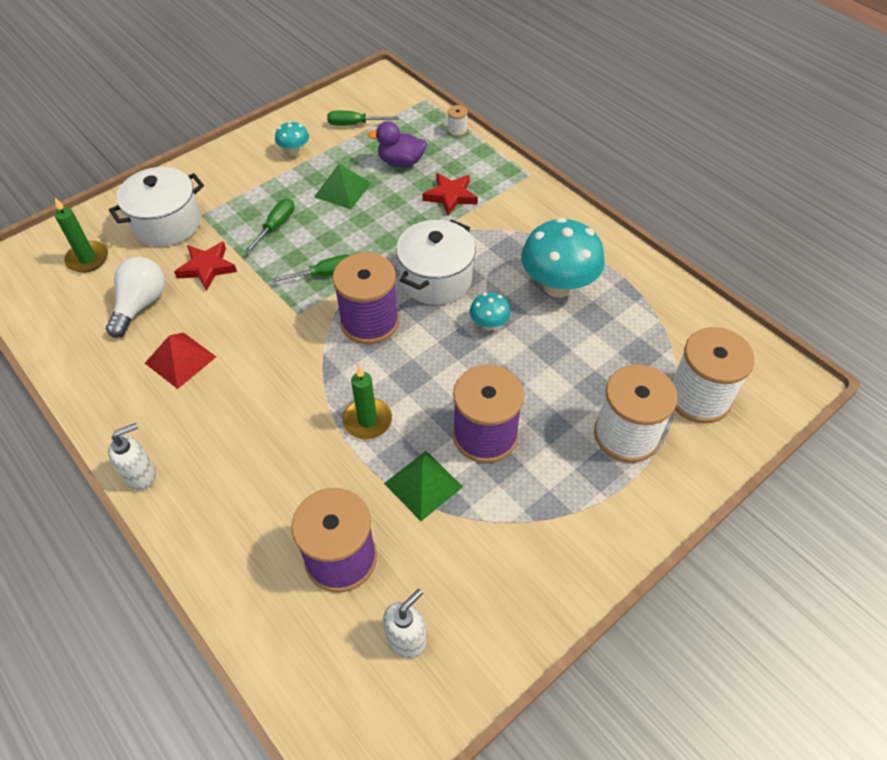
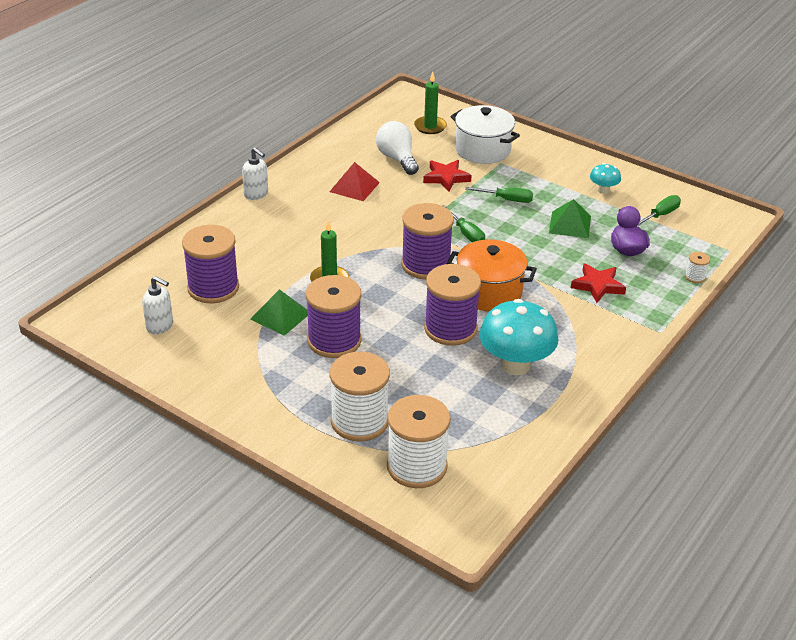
camera: 75 degrees right, 15 degrees down
white light bulb [106,257,165,338] -> white light bulb turned 120 degrees counterclockwise [376,121,419,175]
green screwdriver [327,111,398,126] -> green screwdriver turned 60 degrees clockwise [637,195,681,226]
white pot [396,219,476,305] -> orange pot [447,240,537,311]
turquoise mushroom [470,292,511,331] -> purple spool [424,264,481,346]

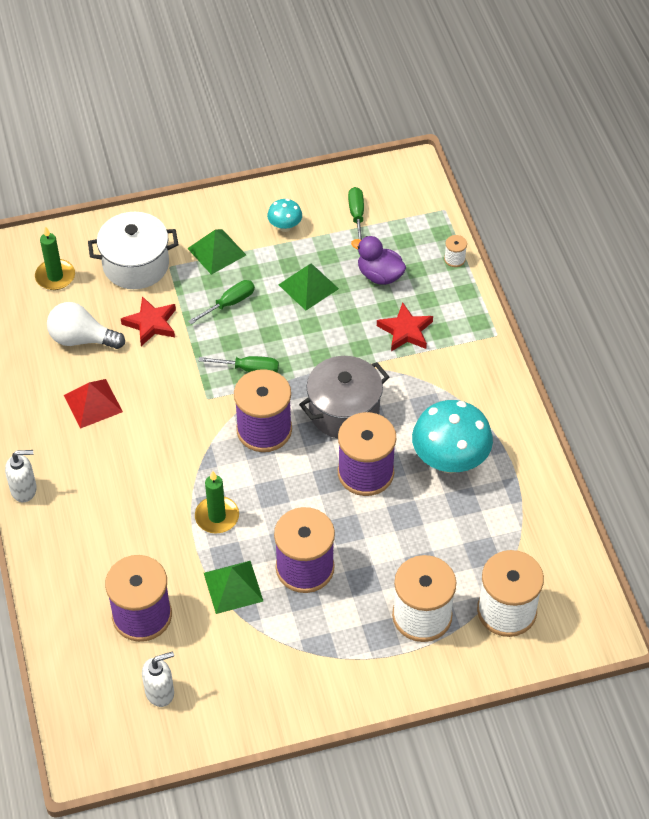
camera: 50 degrees left, 15 degrees up
orange pot [447,240,537,311] -> grey pot [299,356,389,438]
none -> green pyramid [187,229,246,275]

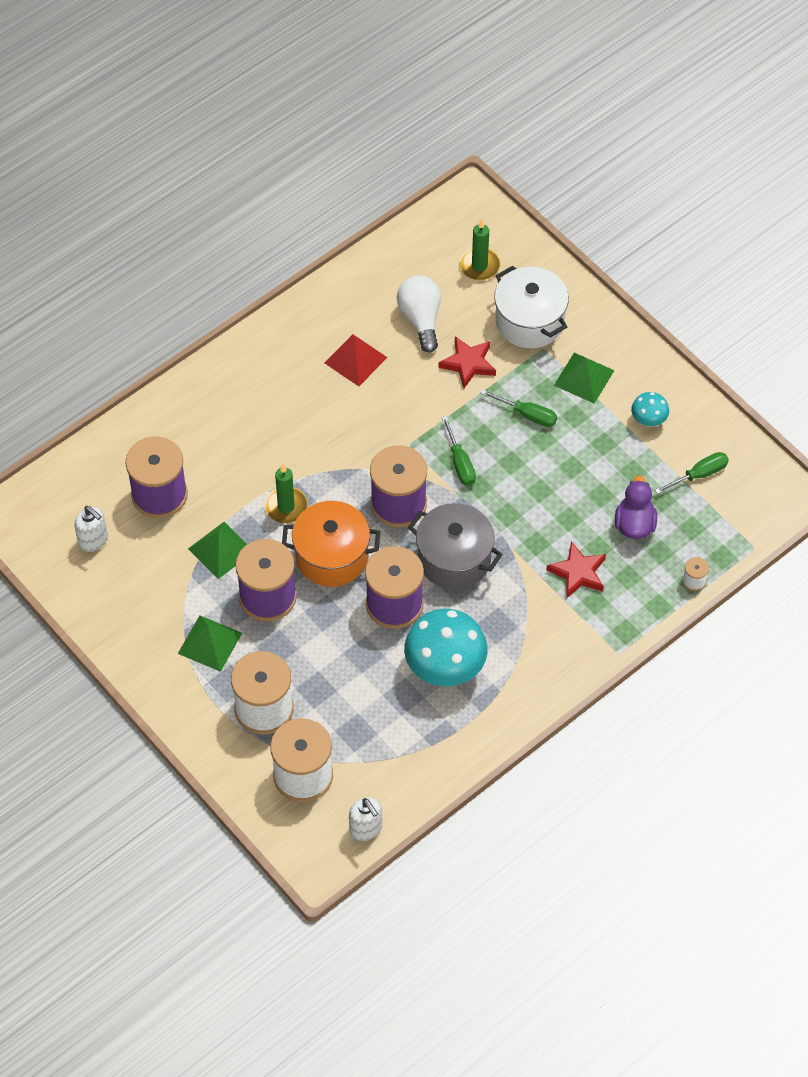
camera: 65 degrees right, 5 degrees up
white soap dispenser [5,450,37,502] -> white soap dispenser moved to [349,797,382,841]
green pyramid [278,263,339,310] -> green pyramid moved to [178,615,242,672]
none -> orange pot [282,501,380,587]

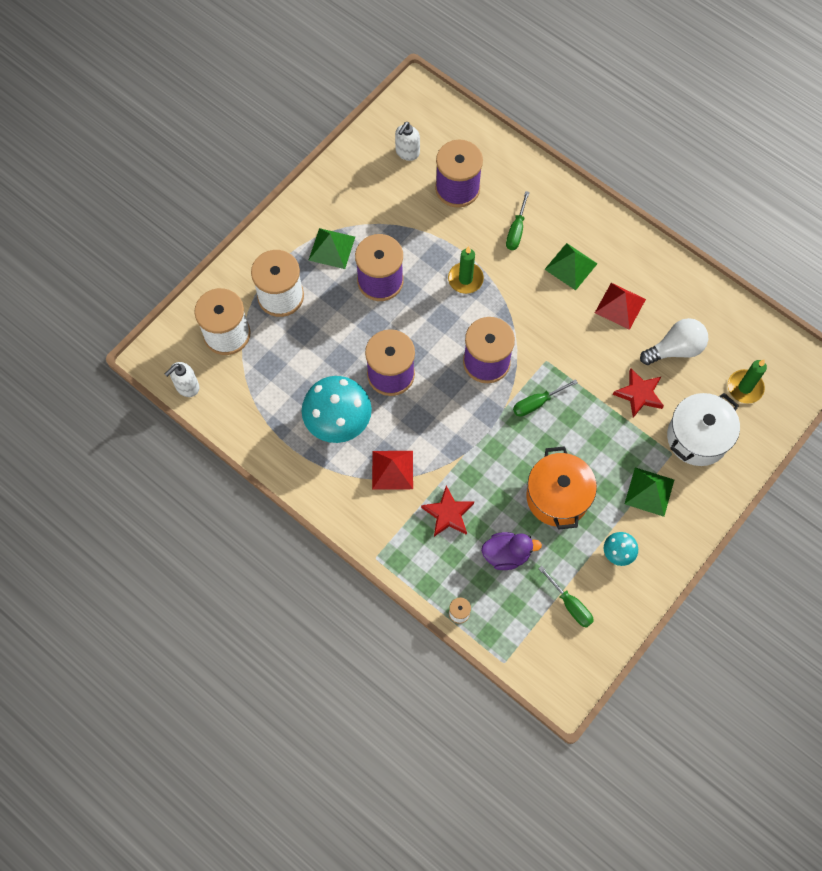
camera: 80 degrees right, 10 degrees up
green pyramid [188,522,247,579] -> green pyramid moved to [544,243,598,290]
orange pot [282,501,380,587] -> orange pot moved to [526,446,597,530]
grey pot [408,503,503,590] -> none
green screwdriver [480,389,557,427] -> green screwdriver moved to [506,191,530,250]
none -> red pyramid [372,451,413,490]

